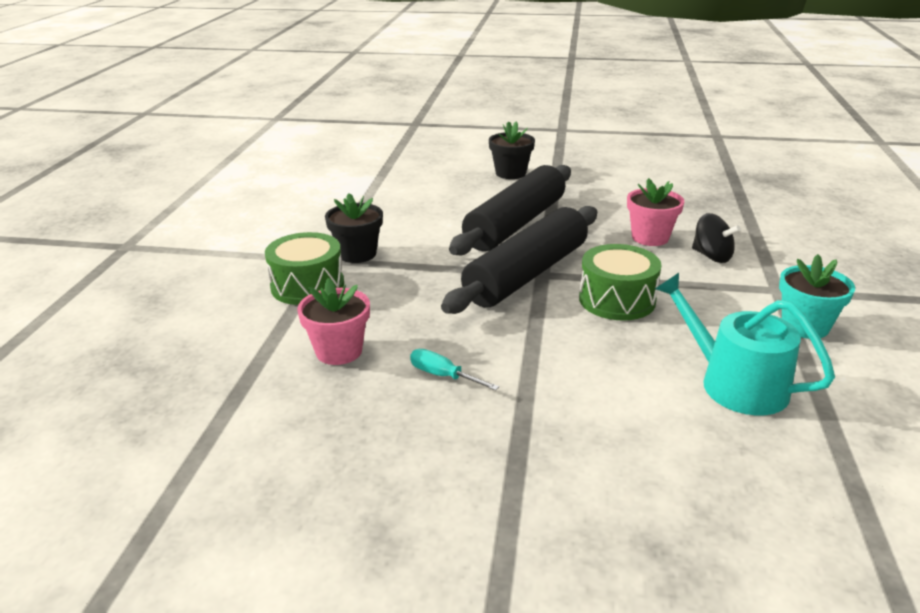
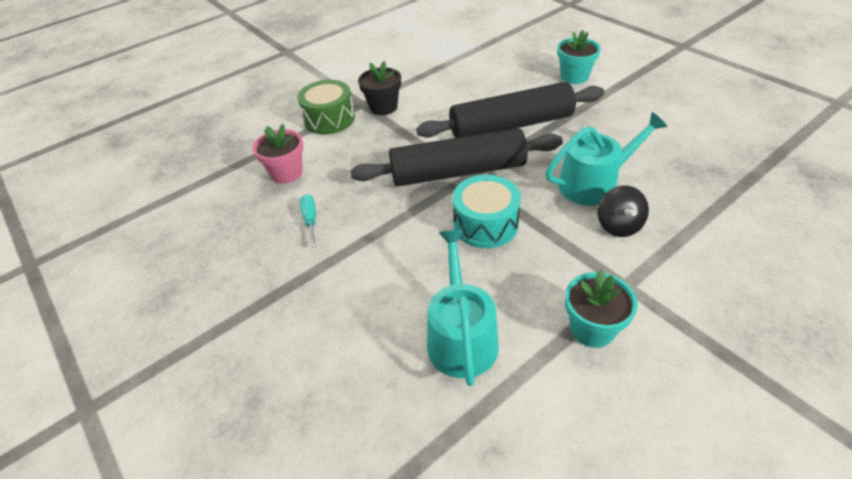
camera: 45 degrees right, 15 degrees up
black flower pot [489,121,535,179] -> turquoise flower pot [557,30,601,84]
green drum [579,244,661,321] -> turquoise drum [453,175,521,248]
pink flower pot [627,178,684,246] -> turquoise watering can [546,112,667,206]

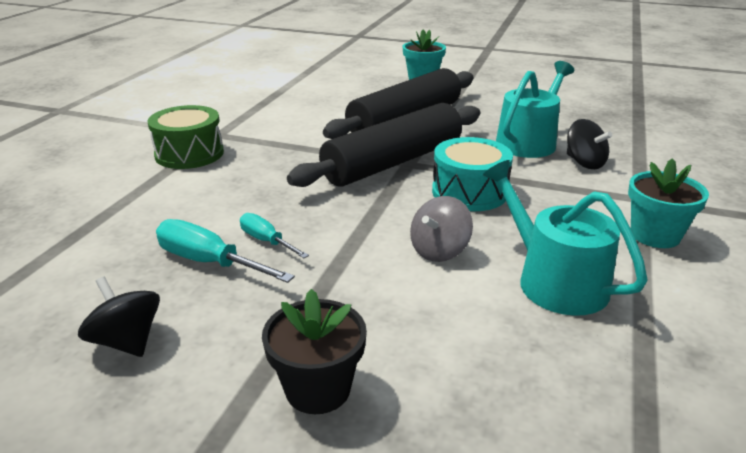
camera: 35 degrees left, 15 degrees down
pink flower pot [253,124,303,184] -> none
black flower pot [358,61,401,115] -> black flower pot moved to [262,289,367,414]
none -> black spinning top [78,277,160,357]
none -> turquoise screwdriver [156,219,295,283]
none -> grey spinning top [410,196,473,262]

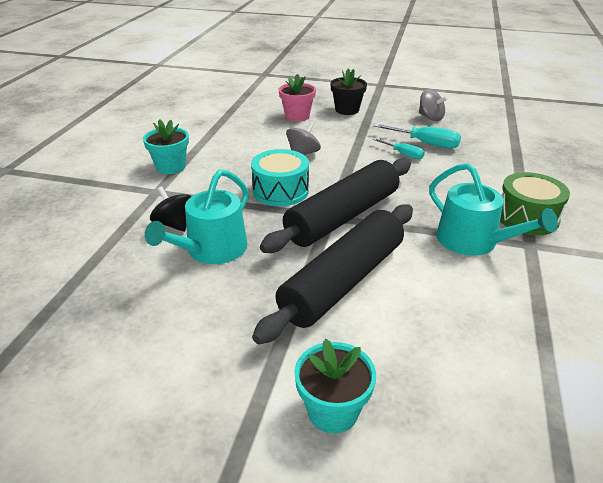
camera: 175 degrees right, 5 degrees up
black spinning top [78,277,160,357] -> grey spinning top [419,89,448,121]
turquoise watering can [483,160,648,316] -> turquoise watering can moved to [429,163,558,256]
none -> pink flower pot [279,74,316,122]

